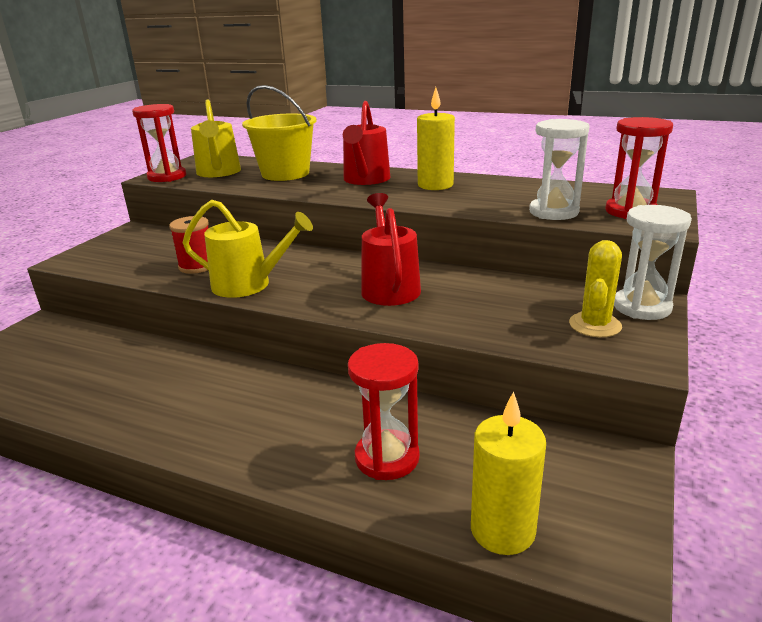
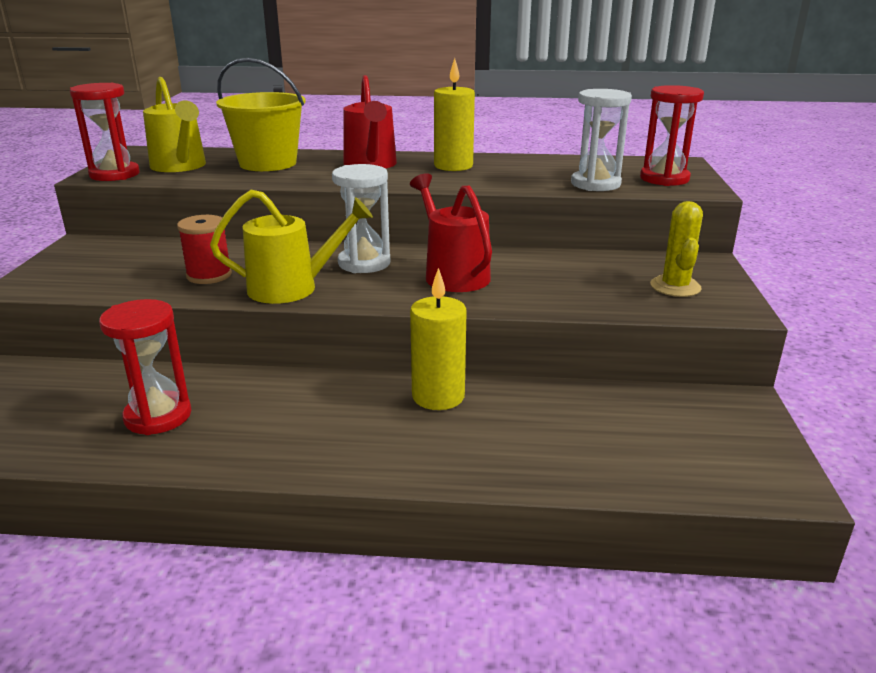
camera: 20 degrees left, 0 degrees up
red hourglass [348,343,420,480] -> red hourglass moved to [99,299,192,435]
yellow candle [471,391,546,555] -> yellow candle moved to [410,268,467,410]
white hourglass [614,205,692,320] -> white hourglass moved to [332,164,390,273]

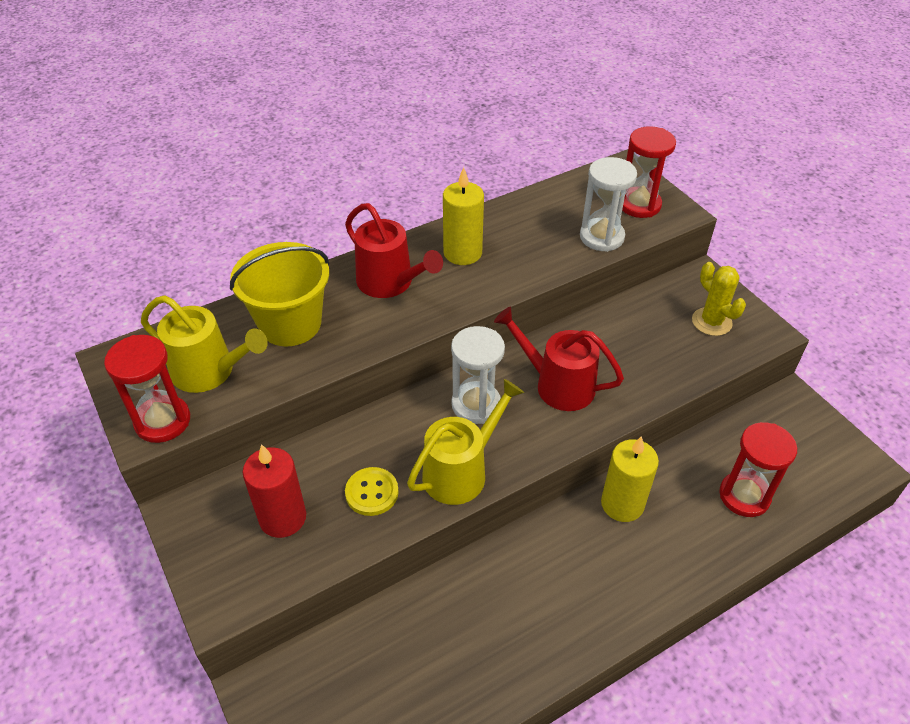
camera: 35 degrees left, 20 degrees up
red hourglass [99,299,192,435] -> red hourglass moved to [719,422,797,517]
red spool [177,215,232,284] -> yellow button [345,467,399,516]
none -> red candle [243,444,306,538]

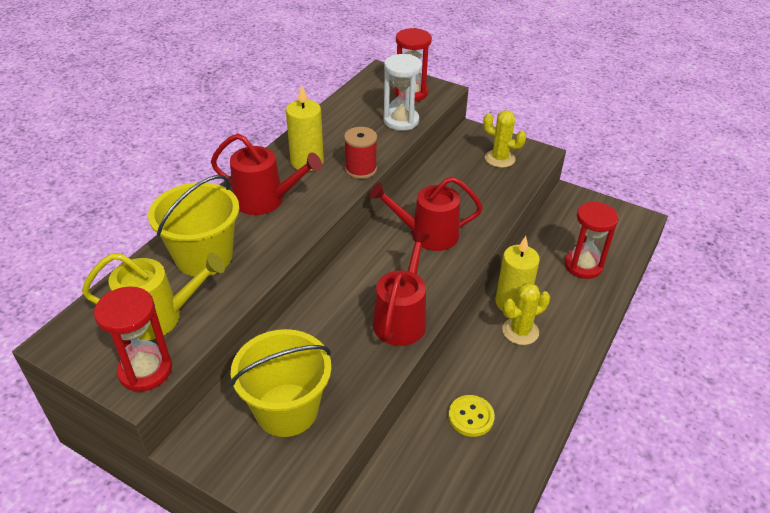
camera: 30 degrees left, 5 degrees down
red candle [243,444,306,538] -> yellow bucket [230,329,331,437]
yellow button [345,467,399,516] -> yellow button moved to [448,395,495,437]
yellow watering can [407,379,524,505] -> red watering can [373,231,430,346]
white hourglass [451,326,505,424] -> none
none -> red spool [344,127,377,179]
none -> yellow cactus [502,283,550,345]

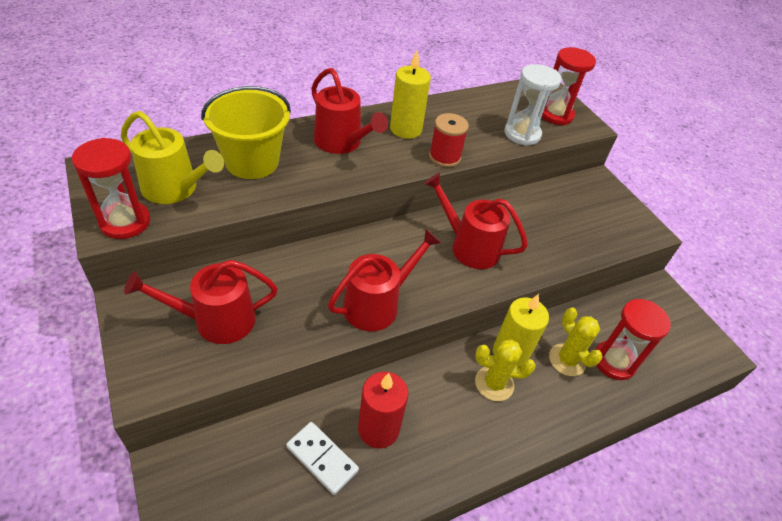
camera: 30 degrees right, 5 degrees up
yellow bucket [230,329,331,437] -> red watering can [124,260,278,344]
yellow button [448,395,495,437] -> red candle [358,372,408,449]
yellow cactus [483,110,526,168] -> yellow cactus moved to [549,307,603,376]
none -> white domino [286,422,359,495]

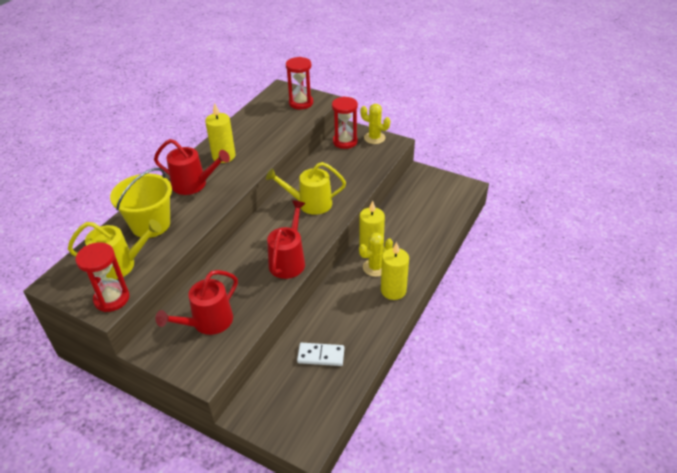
camera: 30 degrees left, 5 degrees down
red candle [358,372,408,449] -> none
red watering can [424,173,528,269] -> yellow watering can [266,162,346,215]
red spool [429,113,469,167] -> none
white hourglass [504,64,562,146] -> none
yellow cactus [549,307,603,376] -> yellow cactus moved to [360,104,390,144]
red hourglass [595,299,671,380] -> red hourglass moved to [332,97,358,149]
none -> yellow candle [381,242,409,300]

